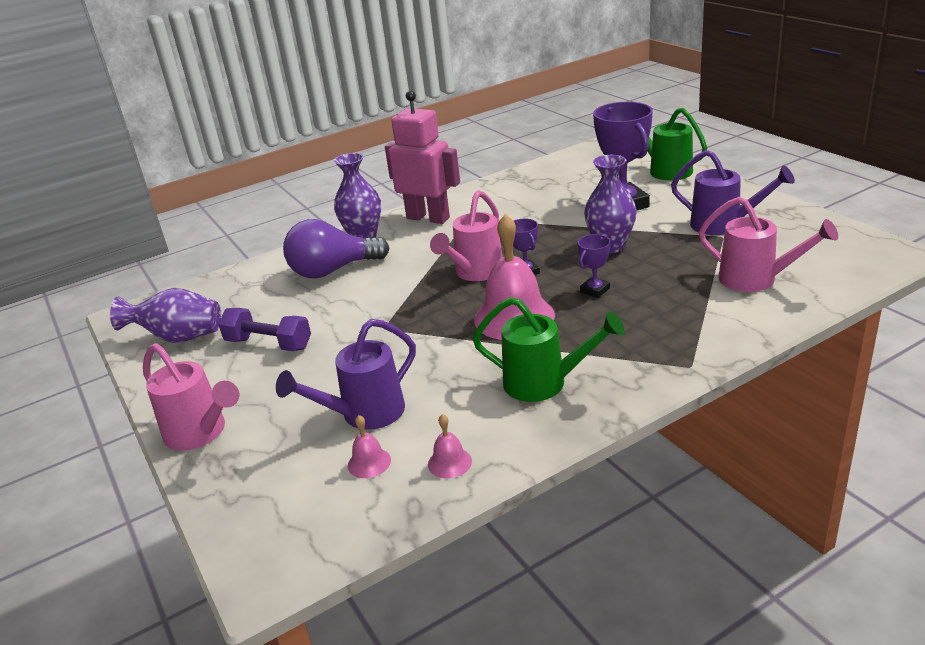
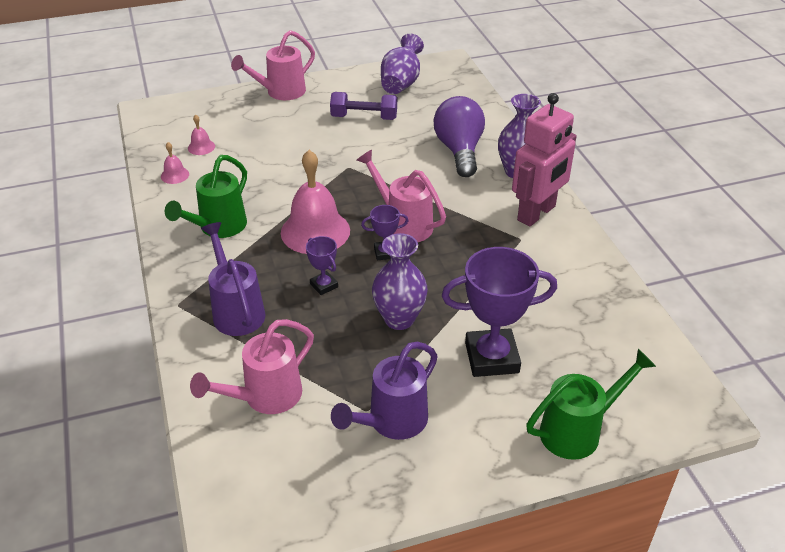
camera: 100 degrees right, 10 degrees up
purple dumbbell [218,308,311,351] -> purple dumbbell turned 60 degrees clockwise [330,92,397,120]
purple watering can [276,319,416,430] -> purple watering can moved to [201,222,265,336]

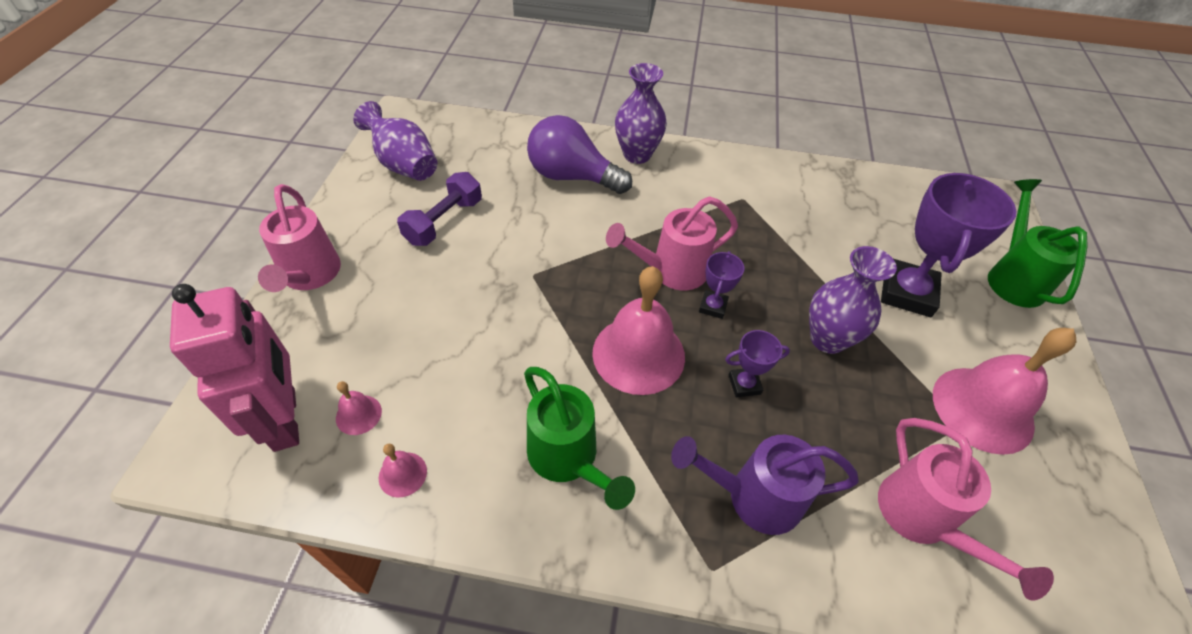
camera: 65 degrees left, 10 degrees up
purple watering can [331,342,438,440] -> pink bell [933,328,1076,455]
pink robot [512,93,577,227] -> pink robot moved to [170,284,299,452]

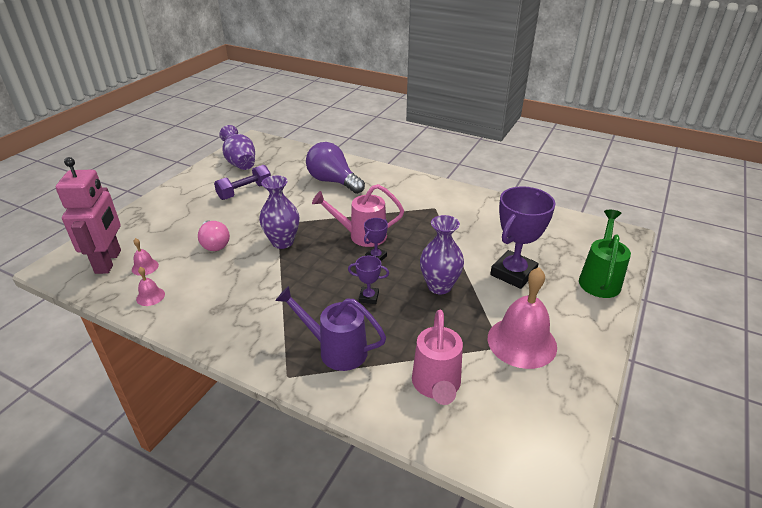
camera: 20 degrees right, 15 degrees down
pink watering can [258,184,341,292] -> none
green watering can [524,367,635,510] -> none
pink bell [592,266,685,395] -> none
purple vase [615,63,667,164] -> purple vase moved to [259,176,299,249]
none -> pink light bulb [198,220,230,251]

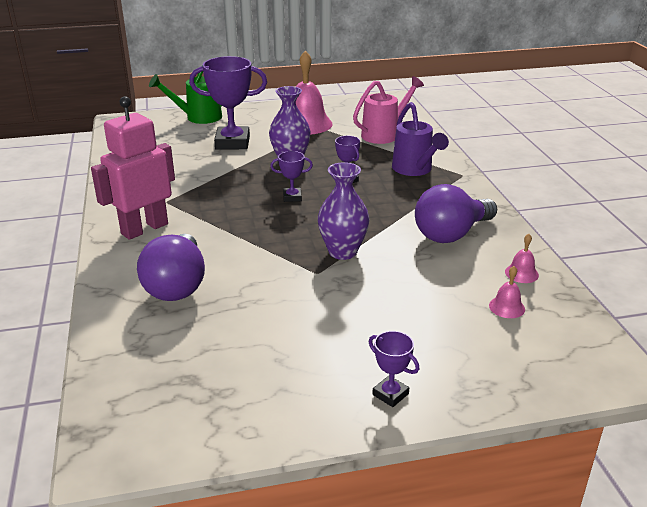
camera: 130 degrees left, 5 degrees down
pink robot [56,157,121,274] -> pink robot moved to [91,96,175,240]
pink light bulb [198,220,230,251] -> none
purple dumbbell [214,165,271,200] -> none
purple vase [219,125,255,170] -> none
pink watering can [312,184,404,247] -> none
none -> purple trophy [369,331,419,407]
none -> purple light bulb [415,184,497,243]

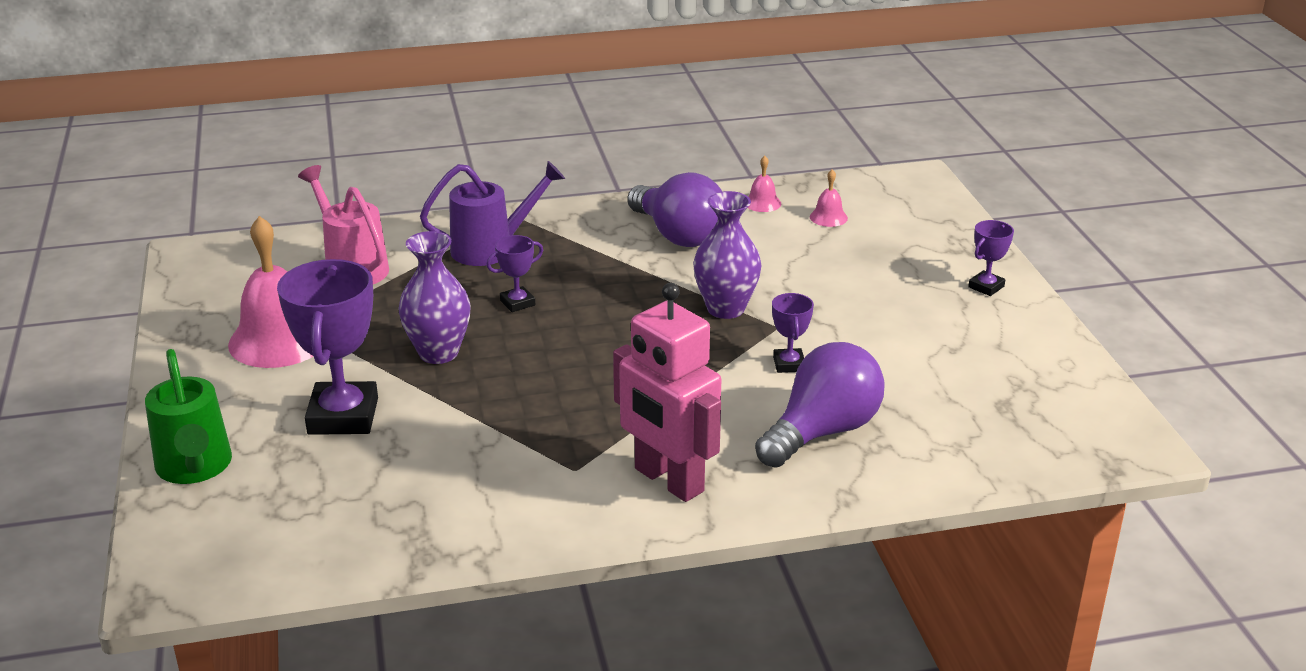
camera: 90 degrees left, 0 degrees up
purple light bulb [137,234,205,301] -> purple light bulb turned 45 degrees counterclockwise [755,342,885,467]
purple trophy [270,151,313,202] -> purple trophy moved to [772,293,814,373]

